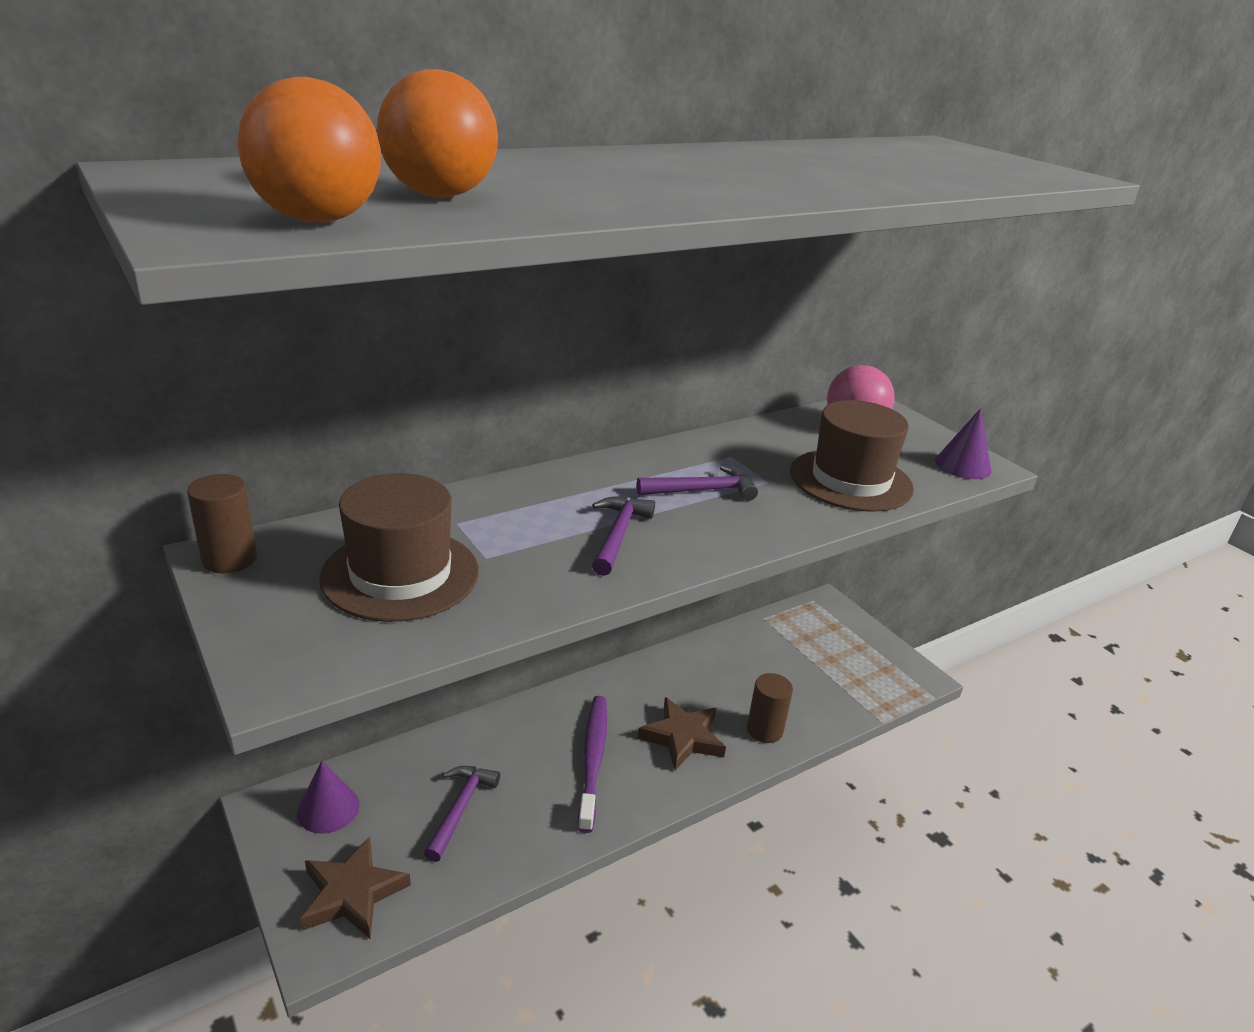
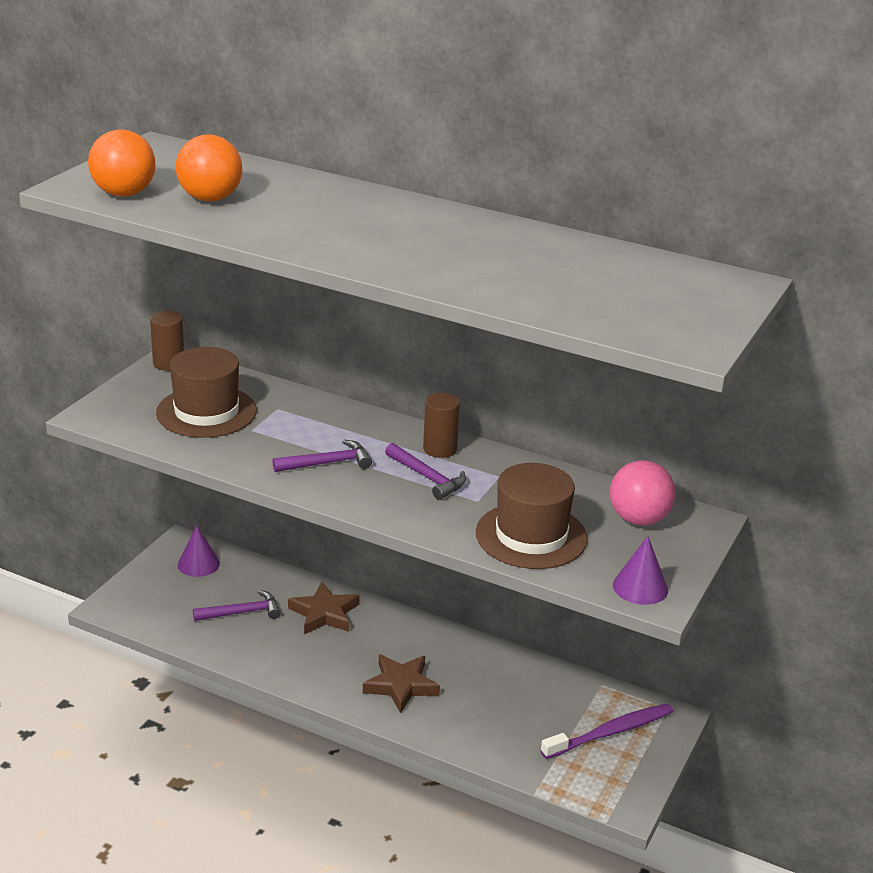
camera: 60 degrees right, 0 degrees up
brown star [300,836,411,939] -> brown star moved to [288,582,359,634]
purple toothbrush [578,696,607,833] -> purple toothbrush moved to [541,703,673,759]
brown cylinder [747,673,793,743] -> brown cylinder moved to [423,393,460,458]

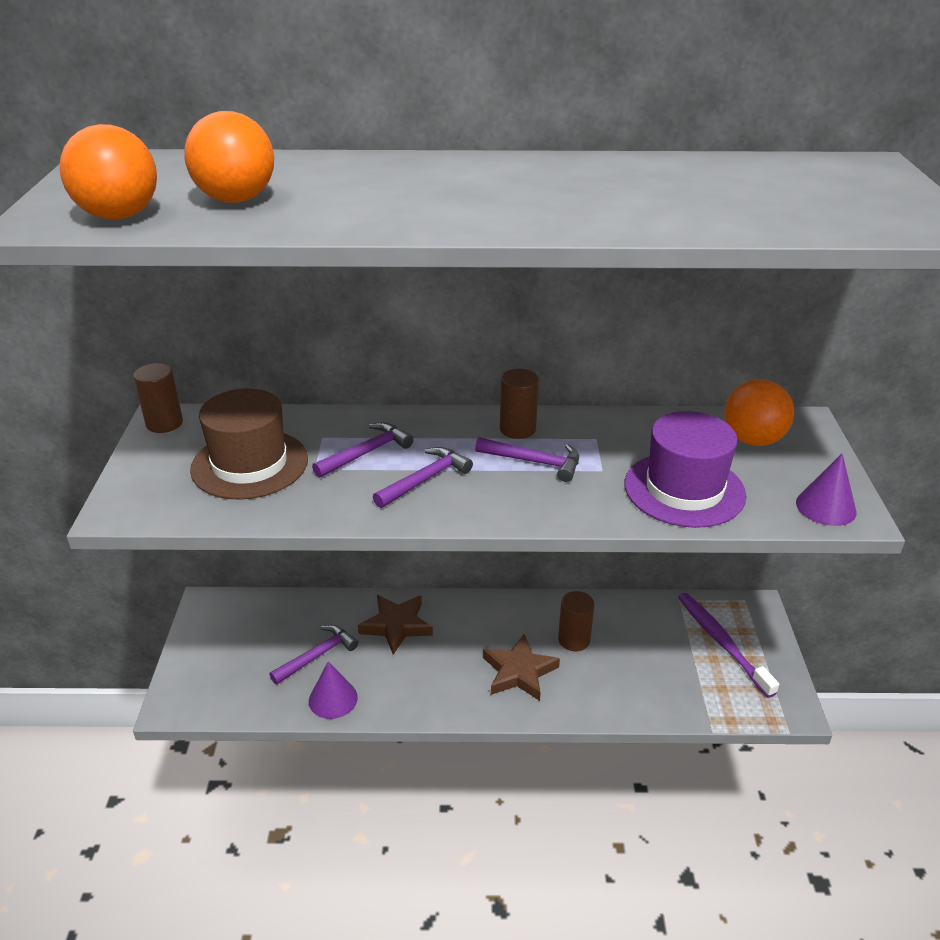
camera: 25 degrees left, 5 degrees up
purple cone [178,525,220,577] -> purple cone moved to [309,661,358,719]
brown hat [476,463,588,569] -> purple hat [624,411,746,528]
purple toothbrush [541,703,673,759] -> purple toothbrush turned 60 degrees counterclockwise [678,593,779,698]
pink ball [610,460,676,525] -> orange ball [724,379,794,446]
none -> purple hammer [312,422,413,478]
none -> brown cylinder [558,591,595,651]

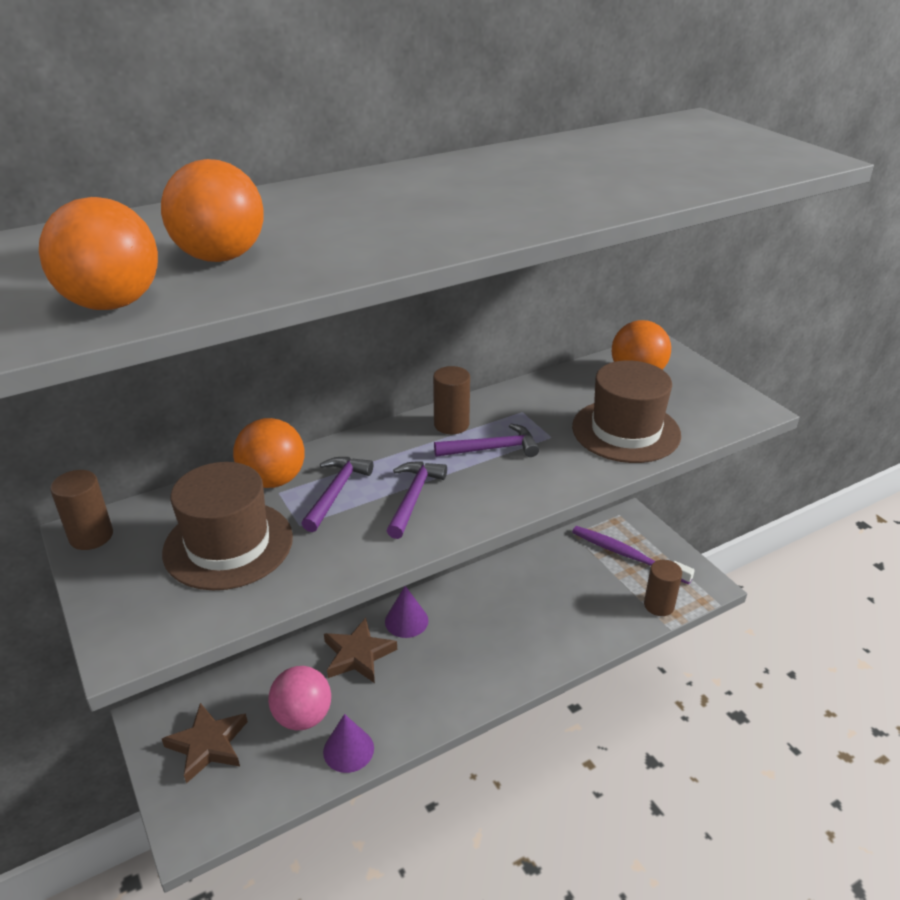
camera: 30 degrees left, 0 degrees up
purple hammer [269,625,358,684] -> pink ball [268,666,331,730]
brown star [483,634,560,701] -> brown star moved to [162,703,248,783]
brown cylinder [558,591,595,651] -> brown cylinder moved to [644,560,682,616]
purple hat [624,411,746,528] -> brown hat [572,360,681,463]
purple cone [796,453,857,526] -> purple cone moved to [385,586,429,638]
none -> orange ball [233,418,305,488]

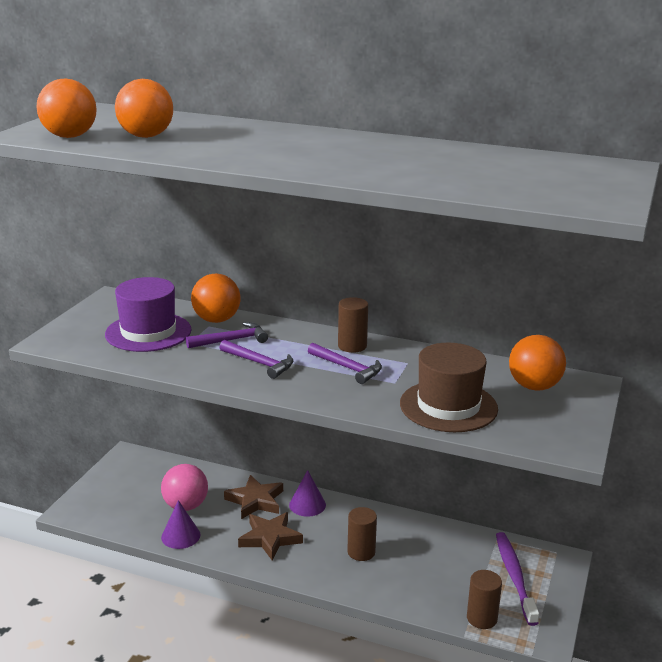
camera: 50 degrees right, 10 degrees down
brown cylinder [50,470,113,550] -> brown cylinder moved to [347,507,377,561]
brown hat [162,462,293,590] -> purple hat [105,277,191,352]
brown star [162,703,248,783] -> brown star moved to [238,512,303,560]
purple hammer [387,461,447,539] -> purple hammer turned 60 degrees clockwise [220,340,293,379]

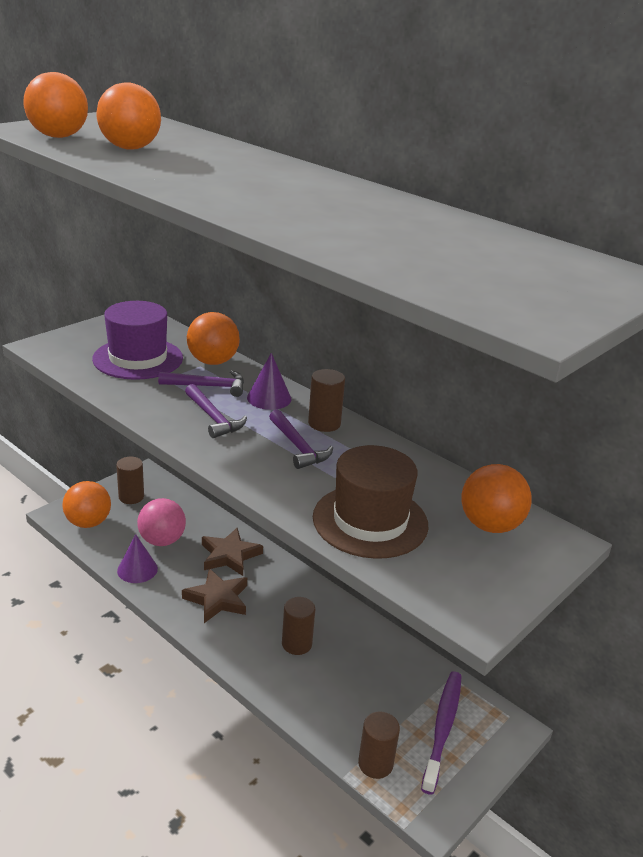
camera: 20 degrees right, 5 degrees up
purple cone [289,470,326,517] -> purple cone moved to [247,353,291,410]
none -> orange ball [62,481,111,528]
none -> brown cylinder [116,457,144,504]

